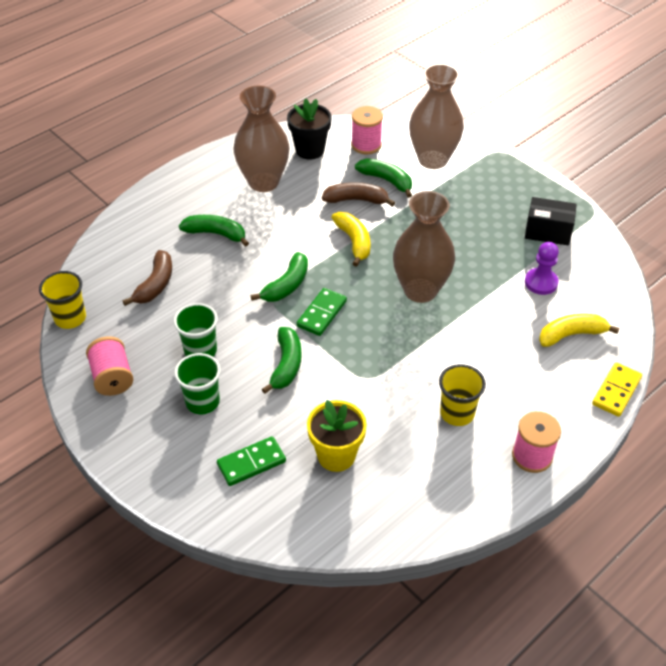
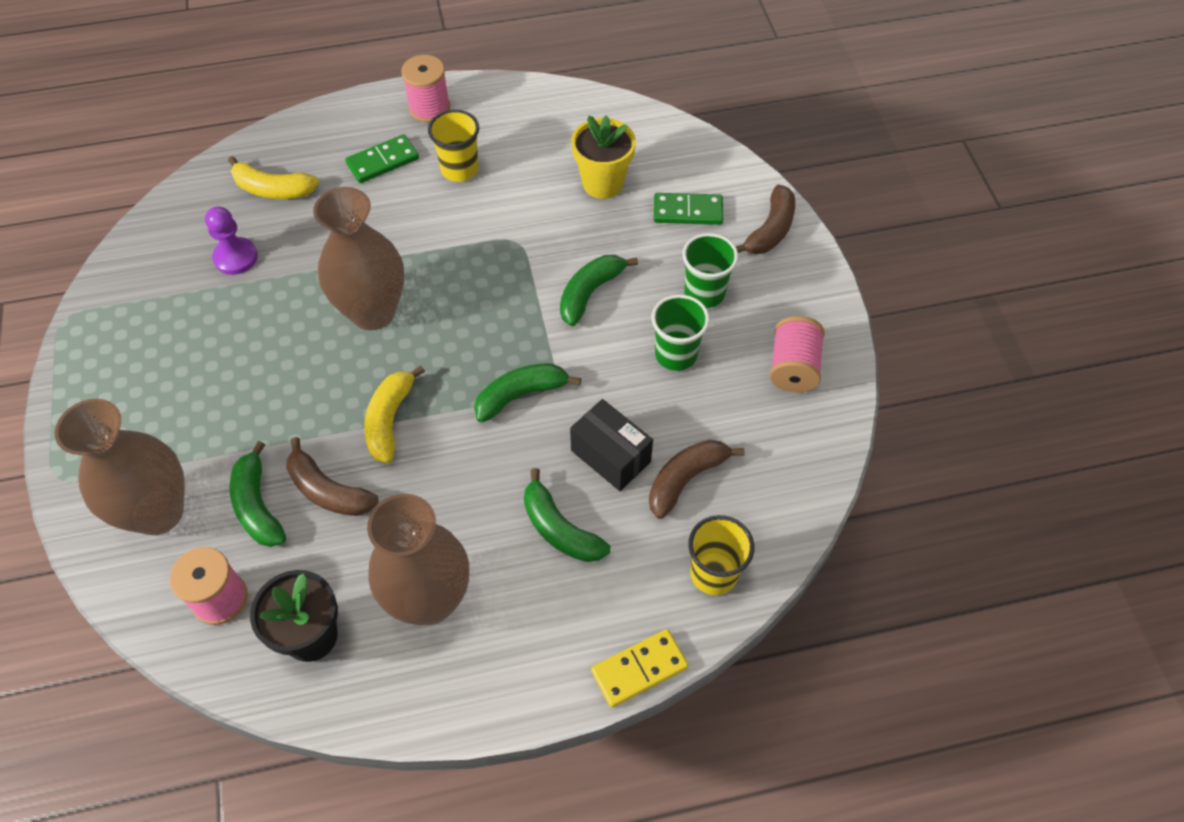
camera: 150 degrees left, 10 degrees up
yellow cup [39,271,86,329] -> yellow cup moved to [688,515,754,595]
green domino [297,288,347,336] -> green domino moved to [345,134,419,183]
black box [525,197,577,246] -> black box moved to [570,399,653,491]
yellow domino [592,362,642,417] -> yellow domino moved to [591,629,688,707]
none -> brown banana [735,185,795,254]

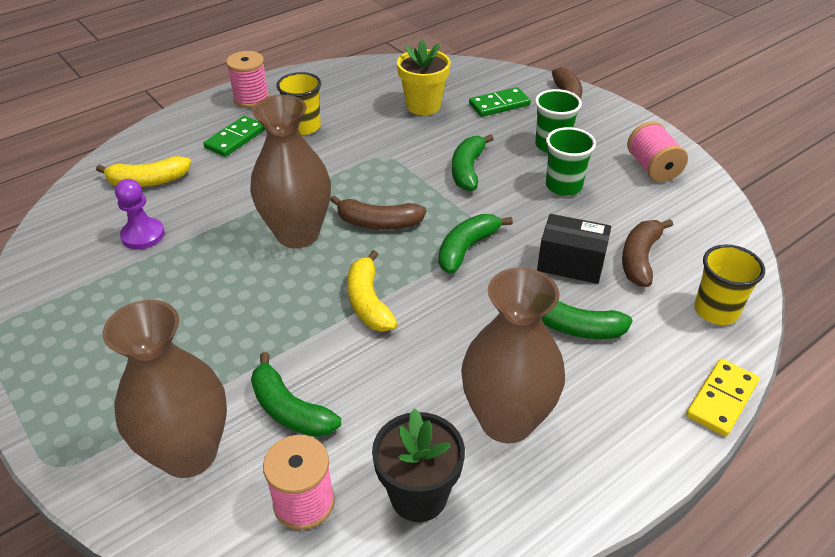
camera: 25 degrees left, 15 degrees down
brown banana [286,437,379,516] -> brown banana moved to [330,195,426,230]

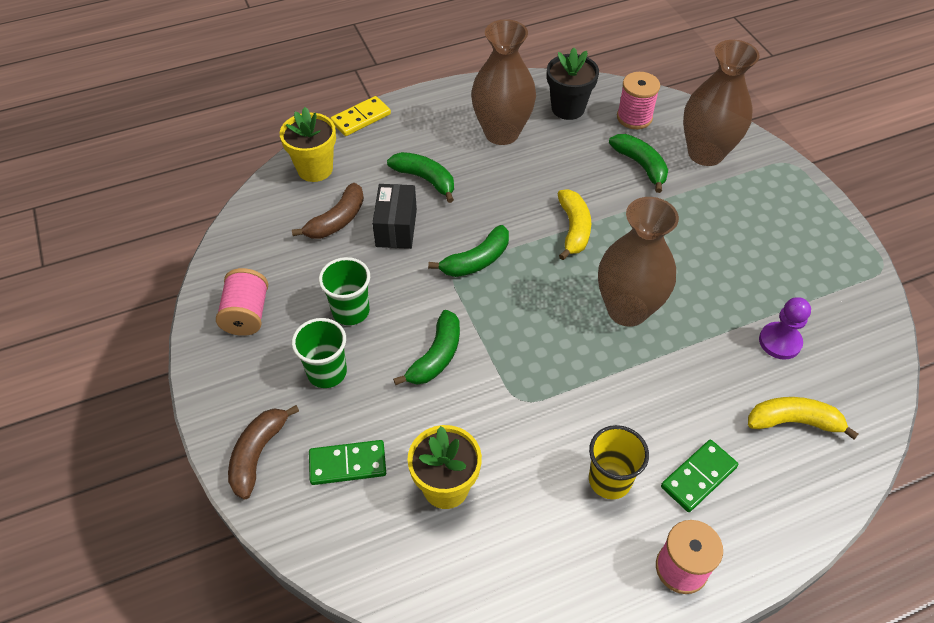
camera: 165 degrees left, 10 degrees up
brown banana [330,195,426,230] -> none
black box [537,214,611,284] -> black box turned 60 degrees clockwise [372,184,417,249]
yellow cup [694,244,765,325] -> yellow flower pot [280,107,336,182]

